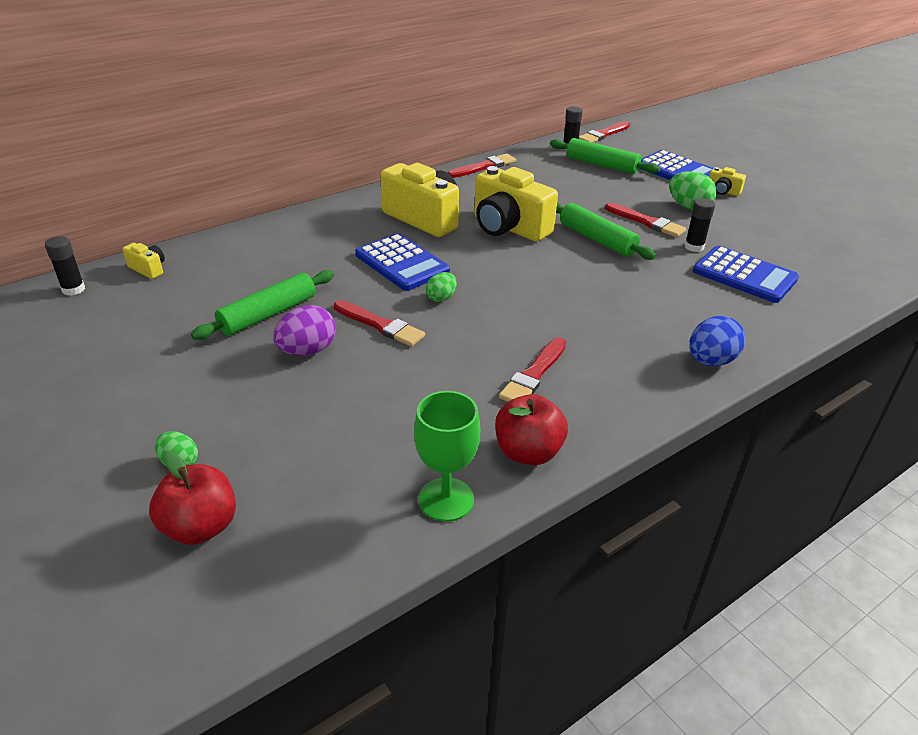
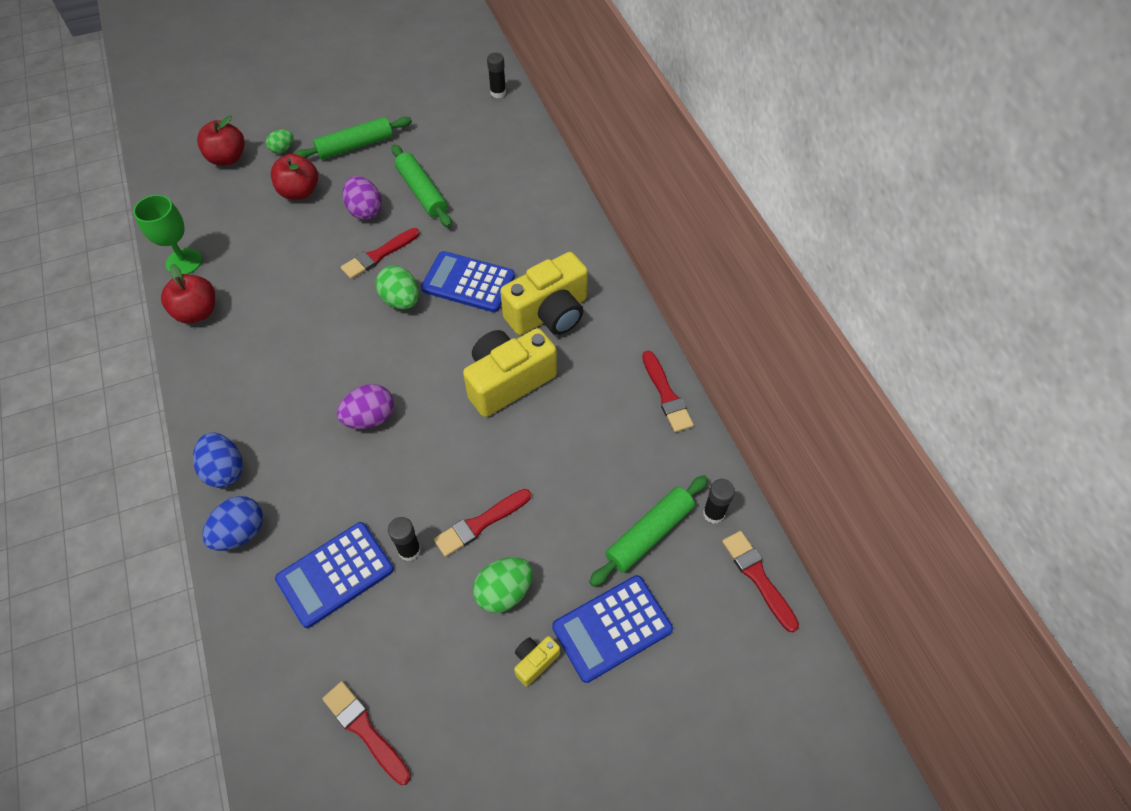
camera: 105 degrees right, 20 degrees up
yellow camera [123,243,165,279] -> none
blue calculator [355,233,450,291] -> blue calculator turned 45 degrees clockwise [421,251,515,312]
green egg [426,272,457,302] -> green egg [375,266,419,309], size x1.62
red brush [499,338,566,402] -> red brush moved to [322,681,411,785]
green rolling pin [556,202,656,260] -> green rolling pin moved to [294,117,412,160]
none -> blue egg [202,496,263,551]
none -> red apple [271,154,318,200]
none -> purple egg [337,384,394,429]

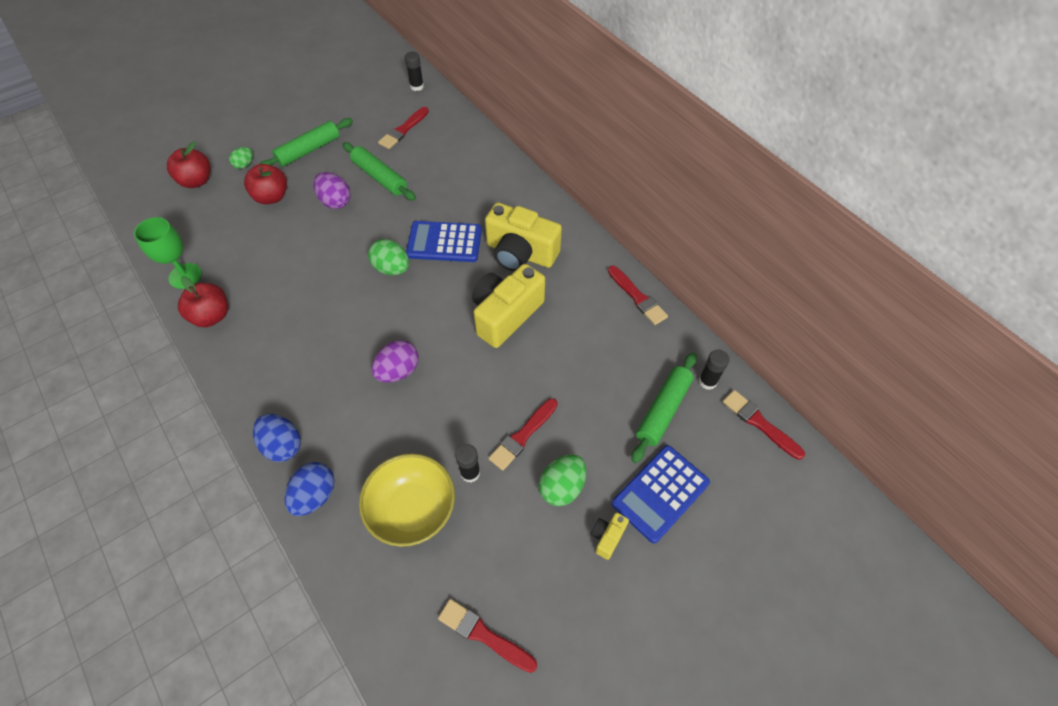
camera: 15 degrees left, 0 degrees up
blue calculator [275,522,394,628] -> yellow bowl [359,453,455,547]
red brush [341,228,420,279] -> red brush moved to [378,107,429,149]
yellow camera [500,252,588,335] -> yellow camera turned 75 degrees clockwise [485,202,562,271]

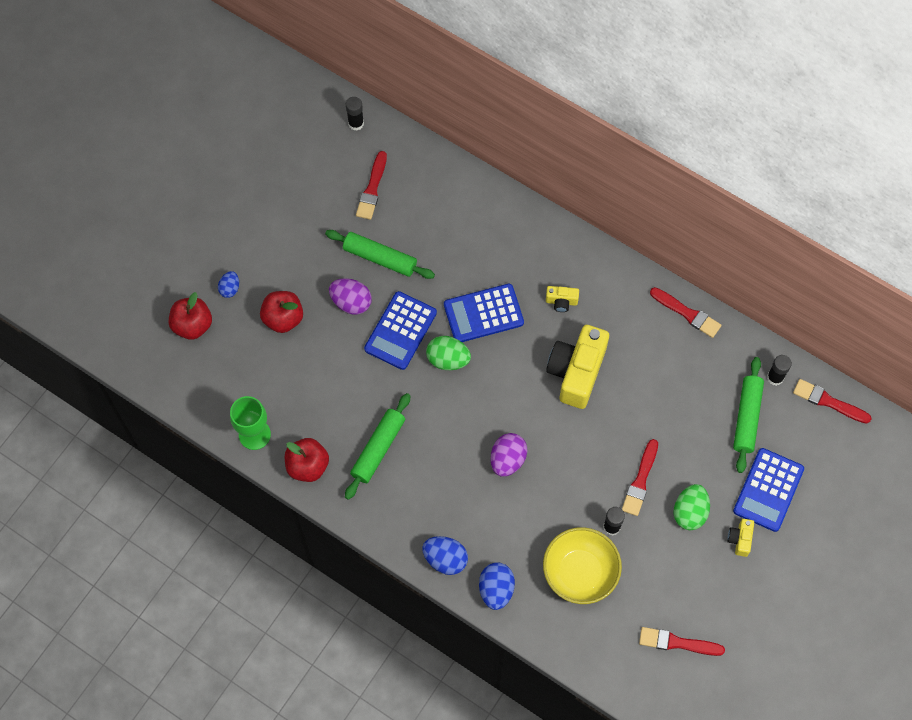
camera: 20 degrees left, 10 degrees up
green egg [229,147,253,169] -> blue egg [218,271,239,298]
green rolling pin [259,118,353,167] -> green rolling pin moved to [345,393,411,500]
yellow camera [485,202,562,271] -> yellow camera [546,286,579,312], size x0.44
none -> blue calculator [364,291,437,370]

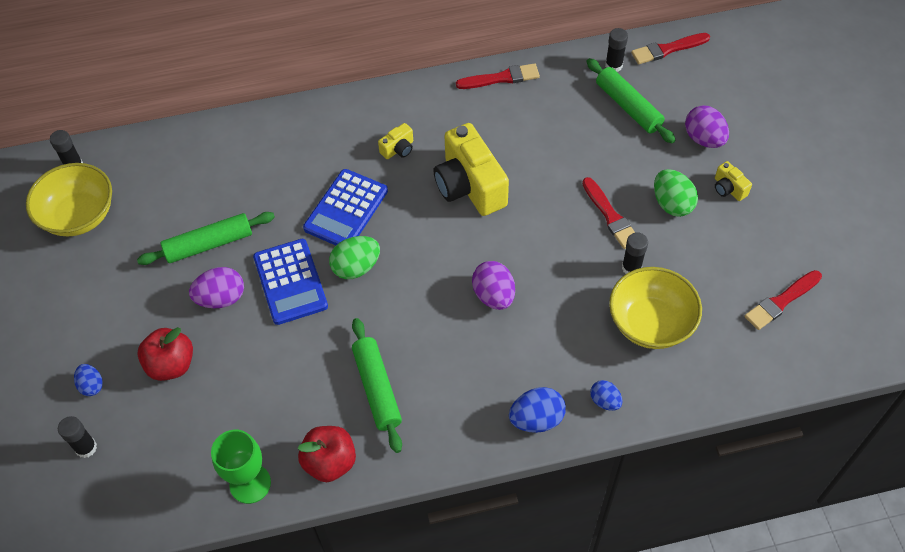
camera: 45 degrees left, 10 degrees down
red apple [169,292,212,340] -> black glue stick [58,416,97,458]
red brush [356,151,387,220] -> none
blue egg [479,562,515,610] -> blue egg [590,380,623,411], size x0.62
blue calculator [733,448,804,532] -> purple egg [685,105,729,148]
none -> yellow bowl [26,163,112,236]

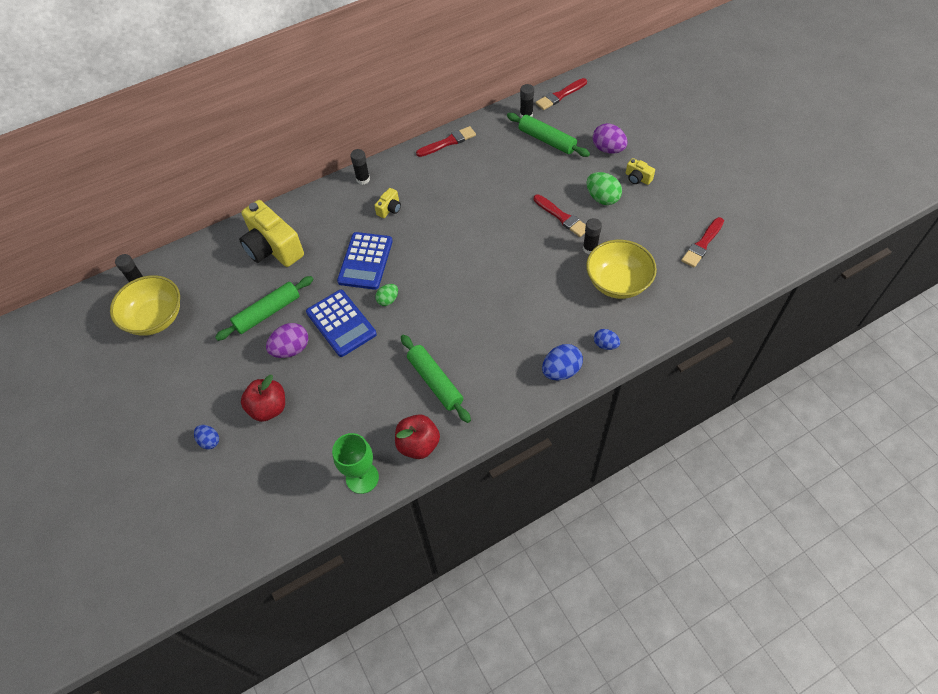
camera: 15 degrees left, 0 degrees up
black glue stick [58,416,97,458] -> black glue stick moved to [350,149,370,185]
green egg [329,236,380,279] -> green egg [375,284,398,306], size x0.62
yellow camera [434,123,509,216] -> yellow camera moved to [239,200,304,267]
purple egg [472,261,515,310] -> none

